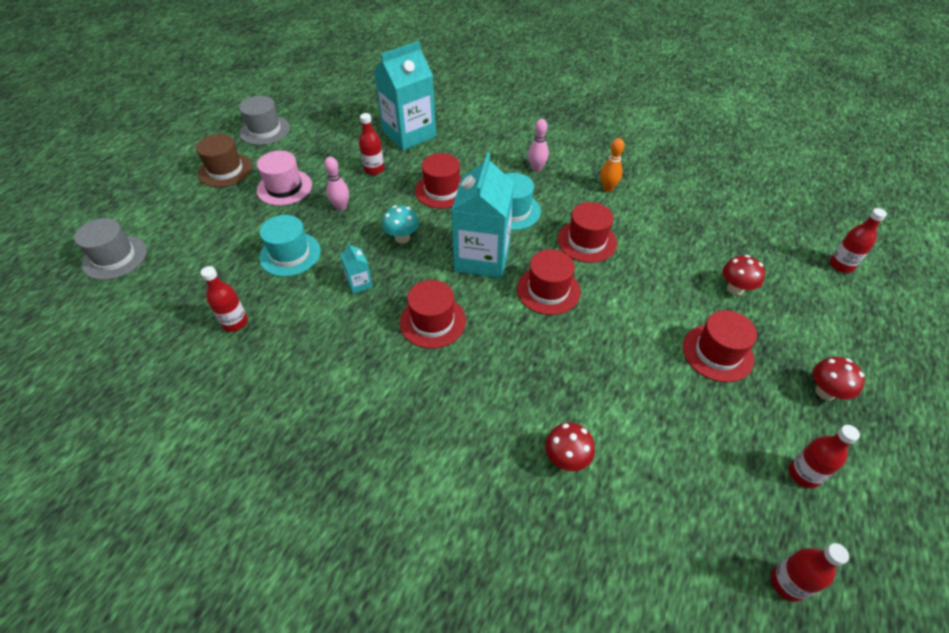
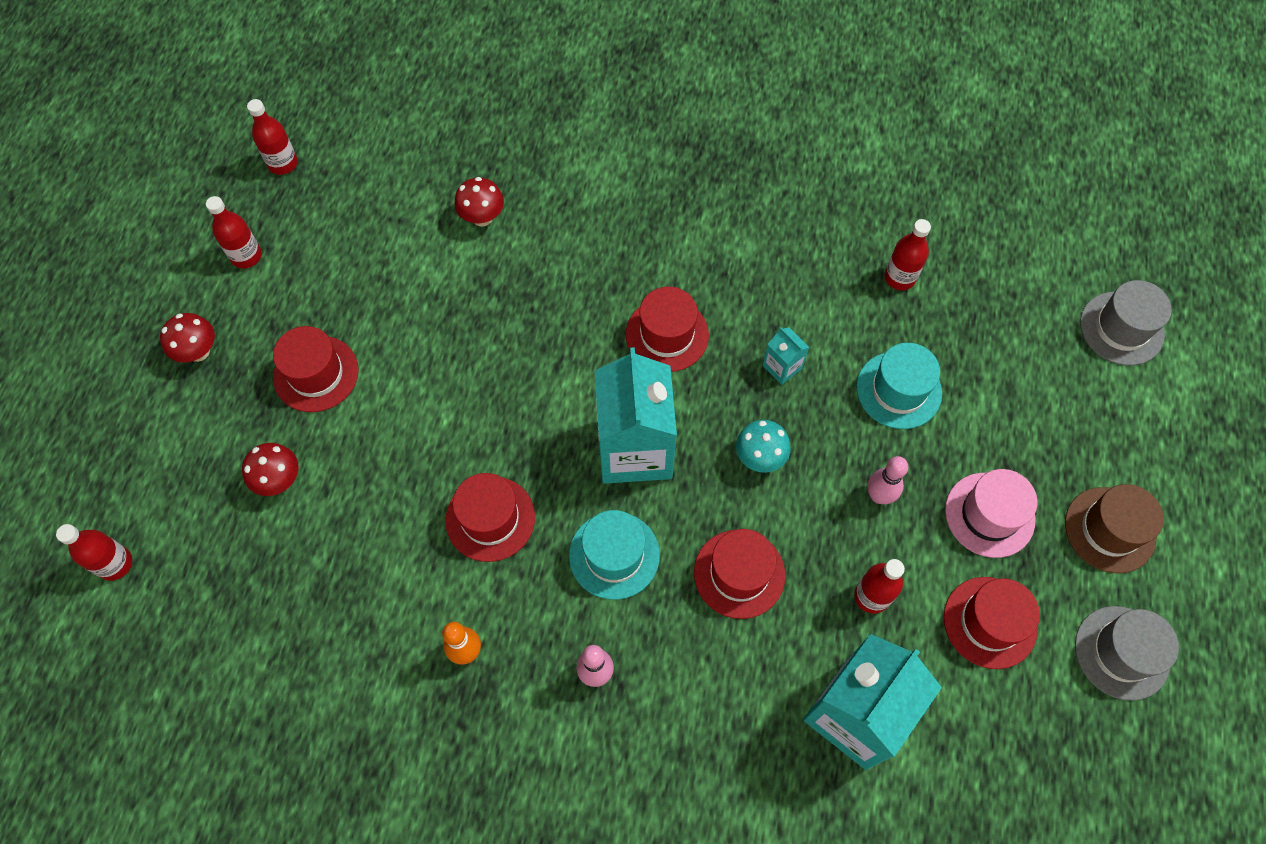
camera: 165 degrees right, 15 degrees up
red hat [517,249,581,315] -> red hat moved to [944,577,1040,669]

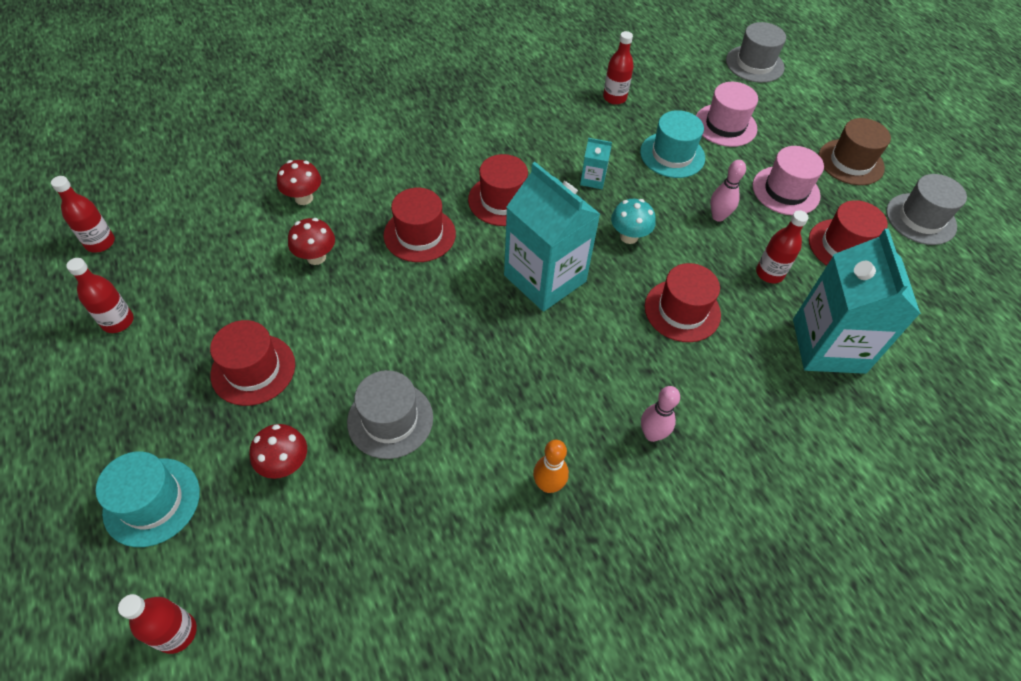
camera: 40 degrees left, 10 degrees down
red mushroom [160,313,215,362] -> red mushroom moved to [288,218,335,265]
red hat [445,473,535,562] -> red hat moved to [383,188,456,262]
turquoise hat [569,510,660,600] -> turquoise hat moved to [96,451,200,547]
none -> grey hat [347,370,433,459]
none -> pink hat [696,82,758,147]

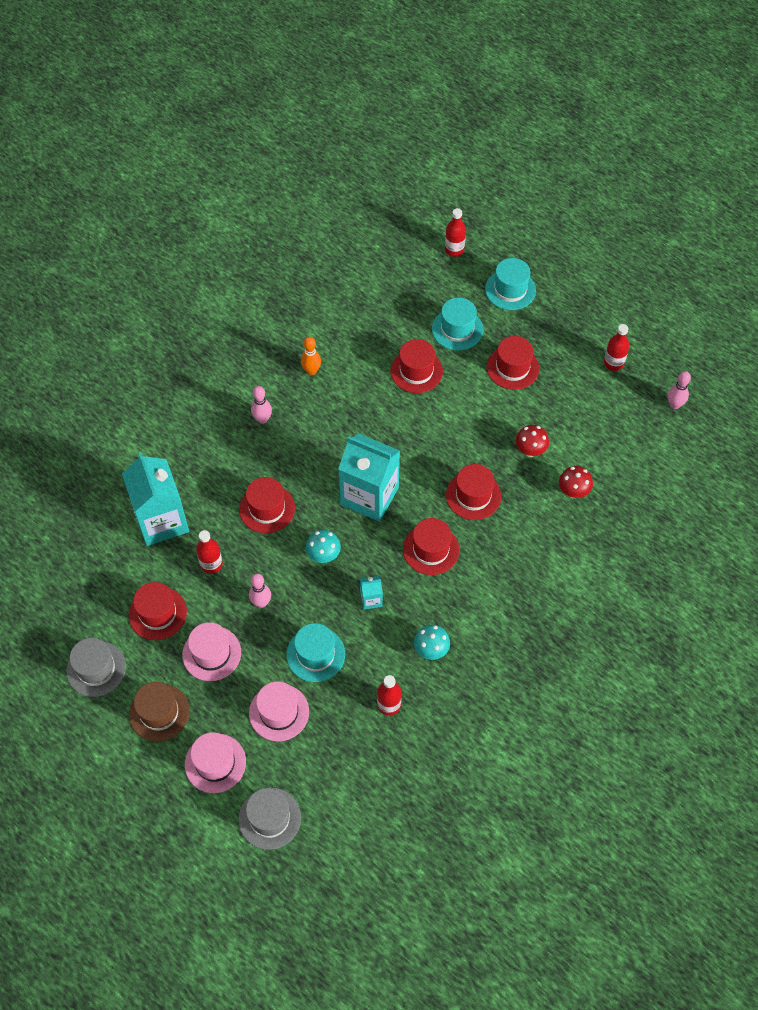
camera: 160 degrees right, 5 degrees up
red bottle [51,176,115,253] -> pink bowling pin [668,371,691,409]
red mushroom [249,424,307,479] -> turquoise hat [432,297,483,351]
grey hat [347,370,433,459] -> red hat [390,339,443,393]
none -> pink hat [185,732,246,793]
none -> turquoise mushroom [414,625,450,660]

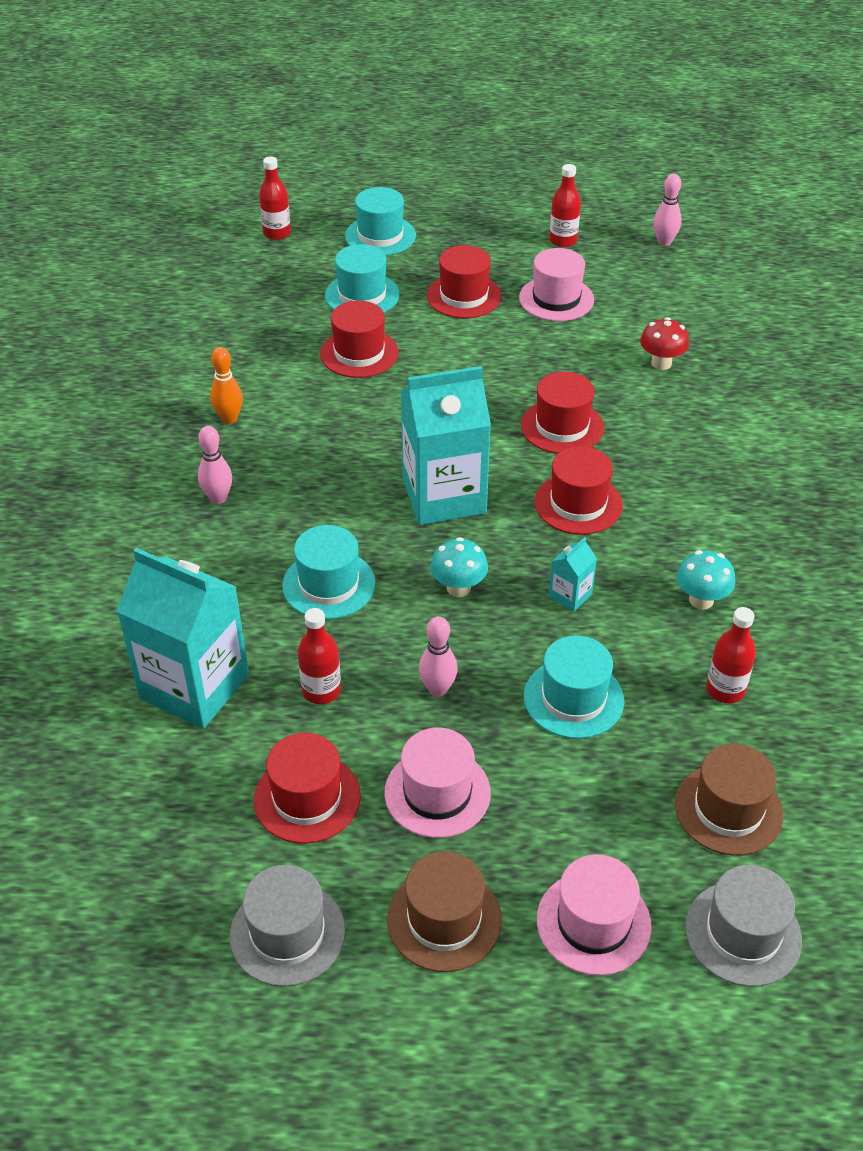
camera: 40 degrees left, 15 degrees down
red hat [239,477,295,533] -> turquoise hat [282,525,376,619]
pink hat [249,681,309,741] -> pink hat moved to [519,248,594,321]
red mushroom [516,425,549,457] -> none
none -> brown hat [675,744,783,856]

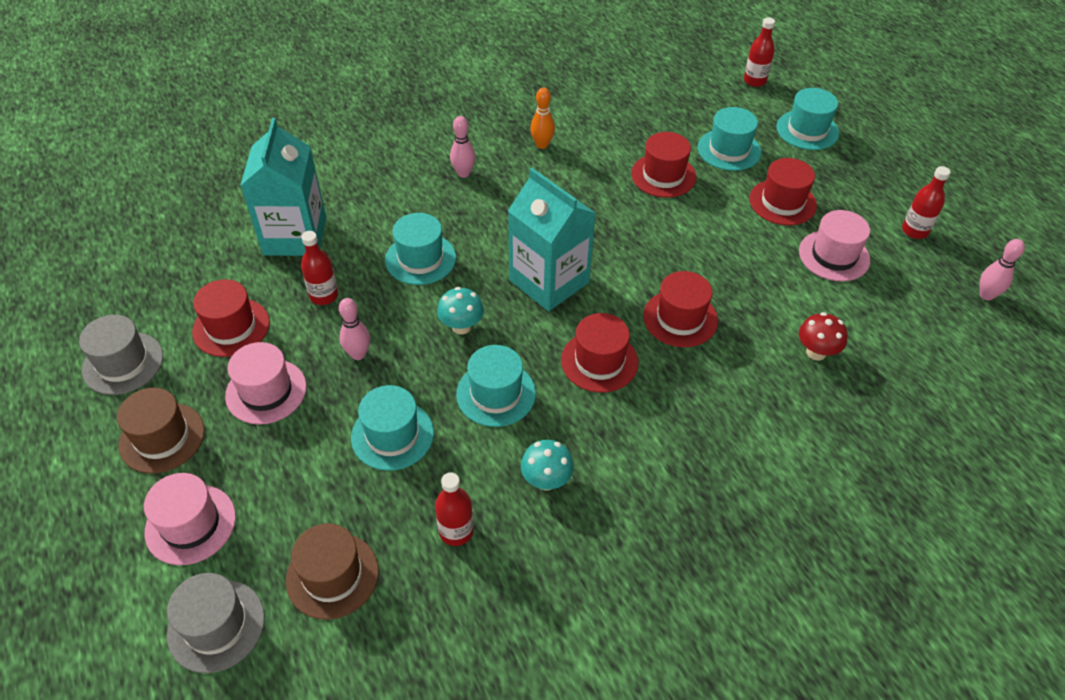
camera: 60 degrees right, 5 degrees up
turquoise carton [549,537,597,612] -> turquoise hat [456,345,536,427]

